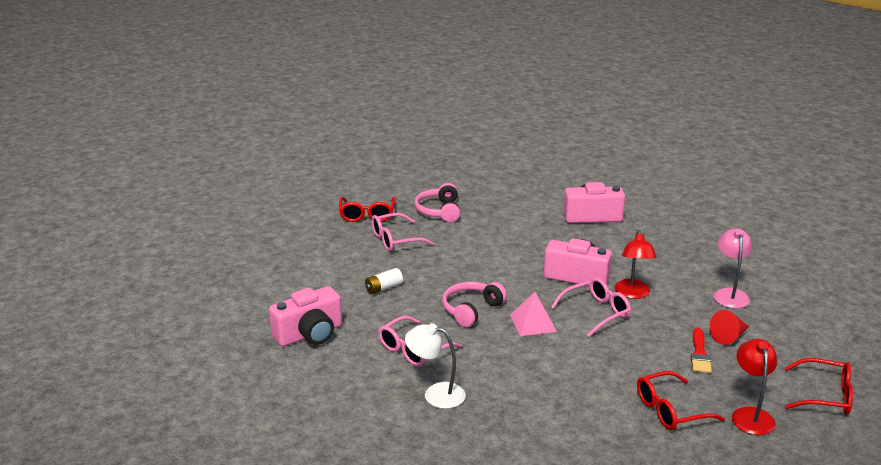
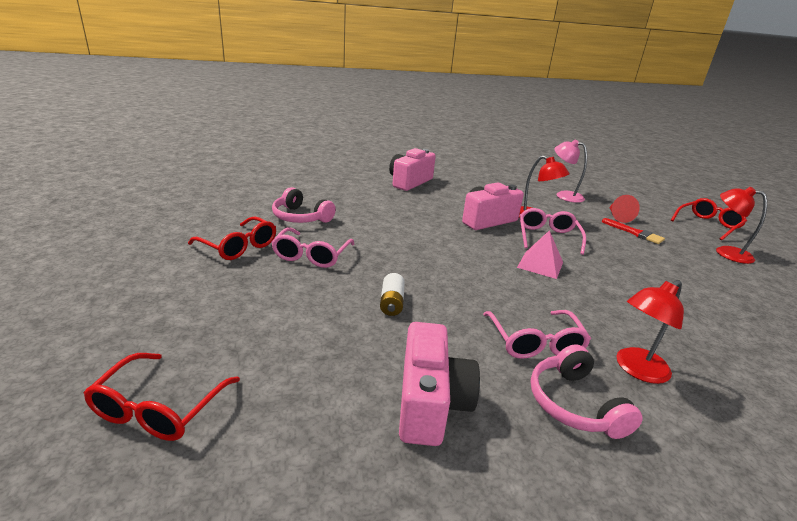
camera: 55 degrees left, 0 degrees up
white lamp [405,323,466,409] -> red lamp [616,280,684,384]
pink headphones [442,282,507,327] -> pink headphones moved to [531,345,643,439]
red glasses [637,371,725,430] -> red glasses moved to [84,353,240,441]

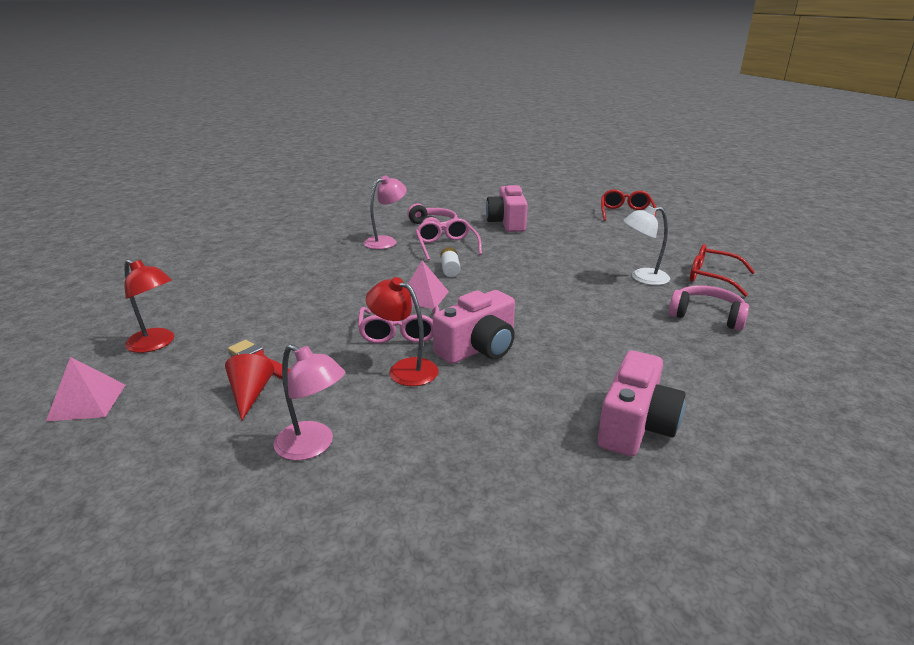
camera: 175 degrees right, 0 degrees up
pink glasses [271,227,354,268] -> white lamp [623,206,670,285]
white battery [380,273,405,316] -> white battery moved to [440,247,460,277]
red lamp [616,280,684,384] -> pink lamp [364,175,407,249]
red glasses [671,198,747,241] -> pink pyramid [46,357,125,421]

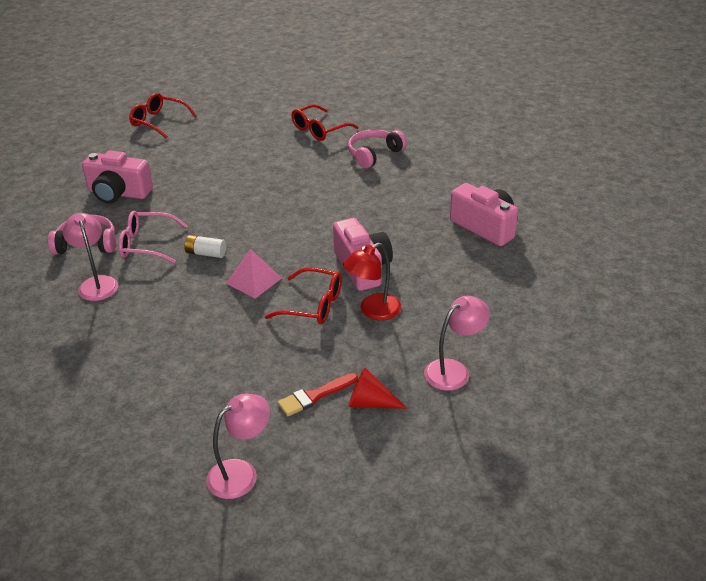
camera: 70 degrees left, 10 degrees up
pink pyramid [46,357,125,421] -> none
red lamp [124,259,174,353] -> pink lamp [206,393,270,499]
pink glasses [358,306,439,344] -> red glasses [265,267,342,324]
white lamp [623,206,670,285] -> none

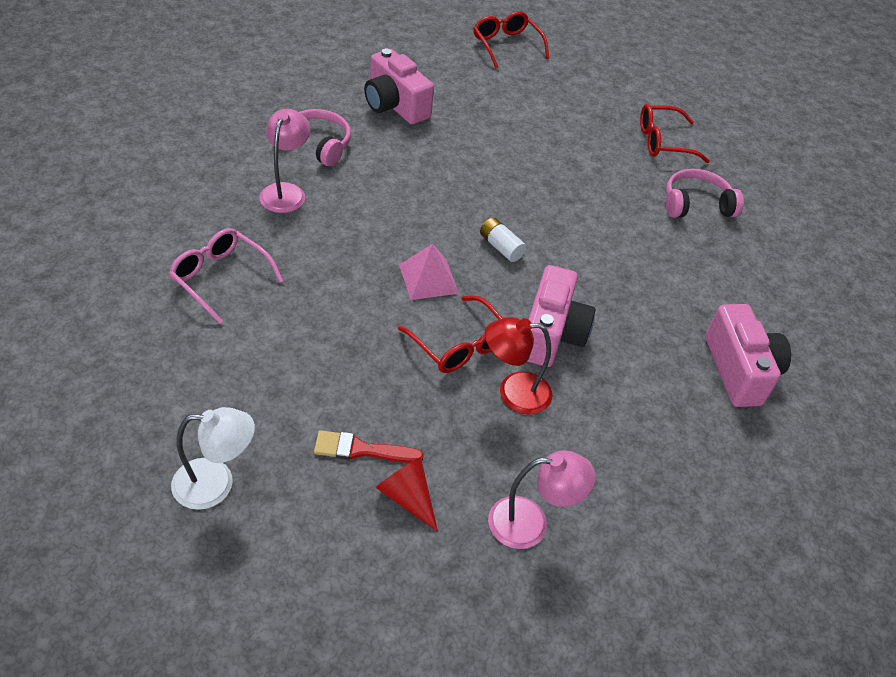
camera: 30 degrees right, 10 degrees up
pink glasses [118,211,188,263] -> pink glasses moved to [169,228,283,324]
white battery [184,235,226,258] -> white battery moved to [480,217,527,262]
pink lamp [206,393,270,499] -> white lamp [171,407,255,510]

